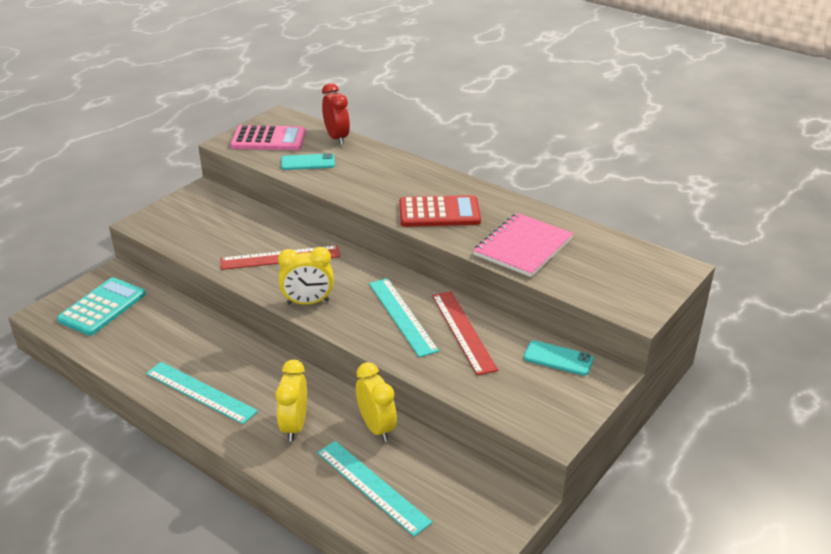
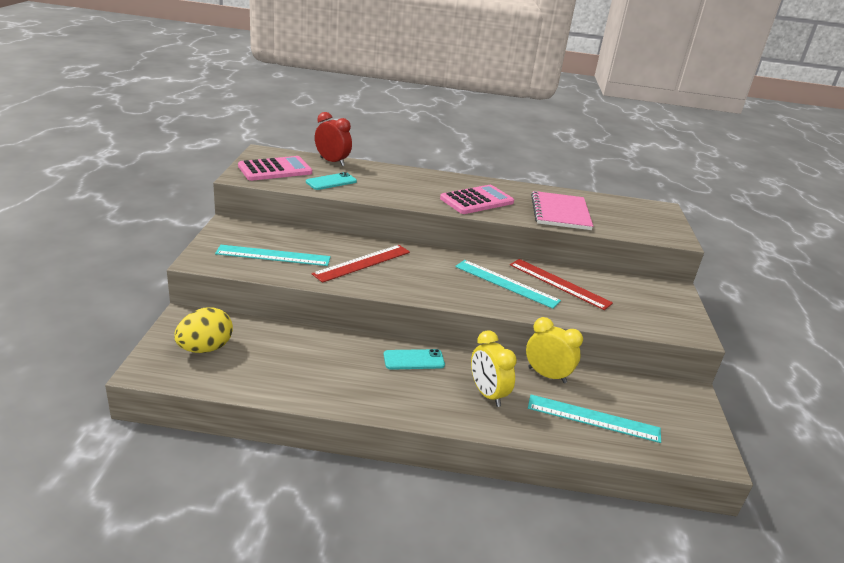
camera: 35 degrees left, 5 degrees down
turquoise calculator [57,277,146,336] -> yellow egg [174,307,233,353]
turquoise ruler [146,362,258,424] -> turquoise ruler moved to [215,245,331,266]
yellow clock [278,247,334,305] -> none
red calculator [399,195,481,227] -> pink calculator [440,185,514,214]
turquoise phone [524,340,594,376] -> turquoise phone moved to [384,349,445,370]

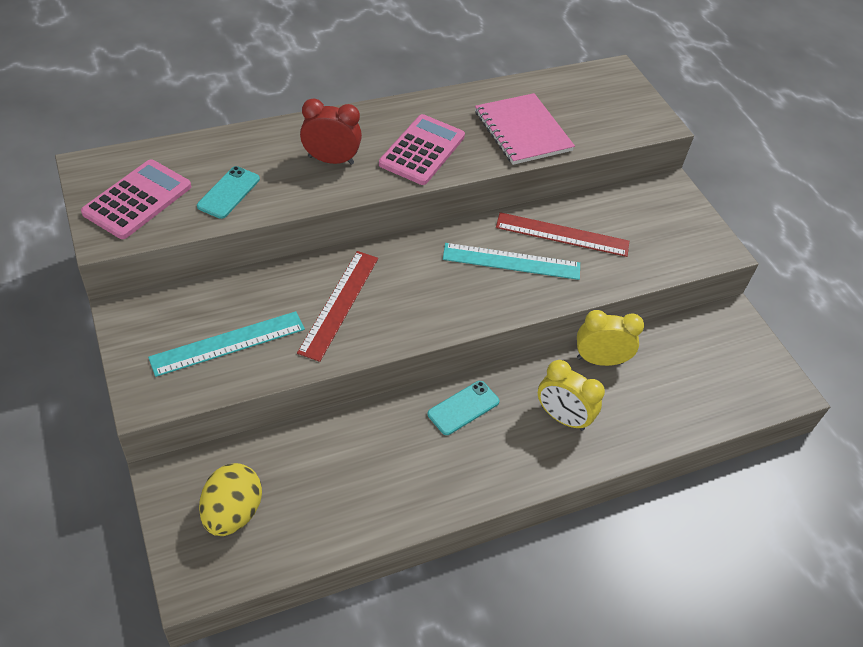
camera: 30 degrees left, 20 degrees up
red clock [315,112,352,166] -> red clock moved to [300,98,362,165]
turquoise ruler [528,395,661,443] -> none

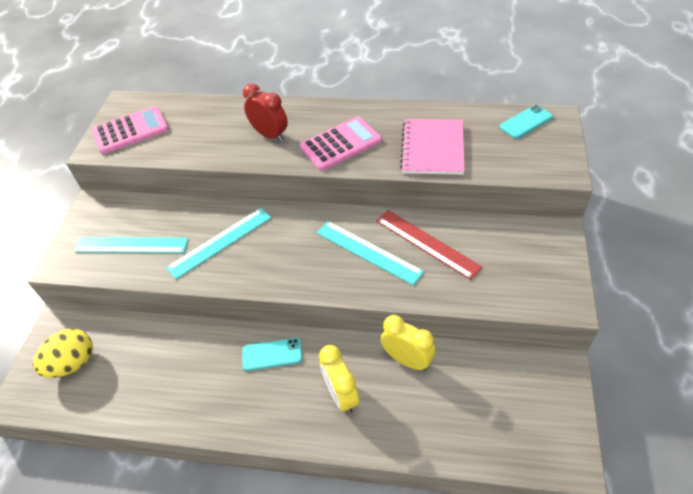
camera: 40 degrees right, 0 degrees up
turquoise phone [197,166,260,219] -> turquoise phone moved to [500,105,553,139]
red ruler [297,251,378,362] -> turquoise ruler [166,208,271,279]

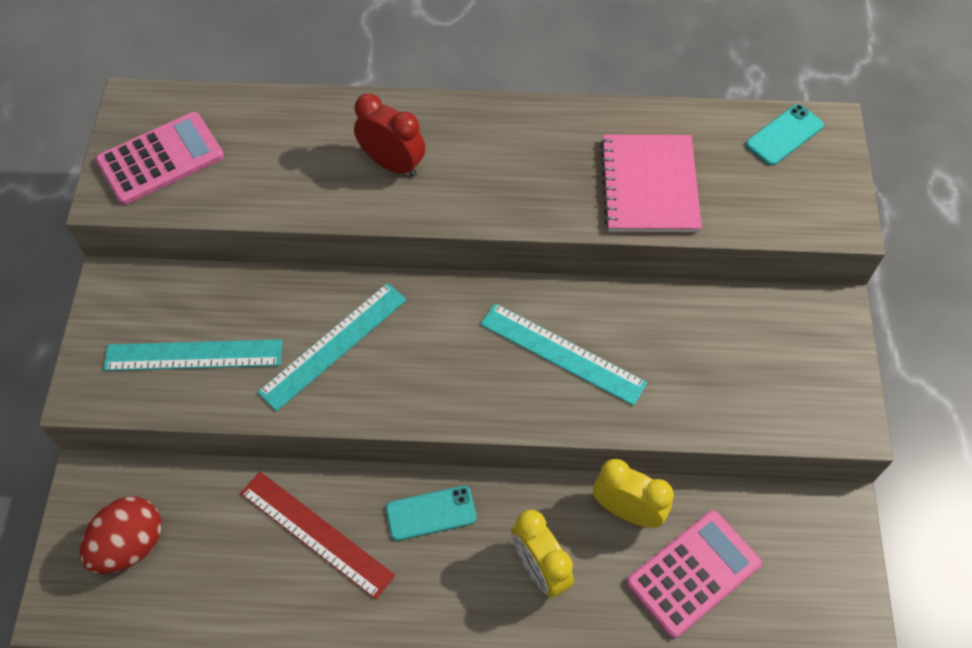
camera: 10 degrees left, 10 degrees up
yellow egg [33,328,93,378] -> red egg [80,497,161,574]
pink calculator [300,117,382,171] -> pink calculator moved to [626,510,762,638]
red ruler [376,210,482,280] -> red ruler moved to [240,472,395,599]

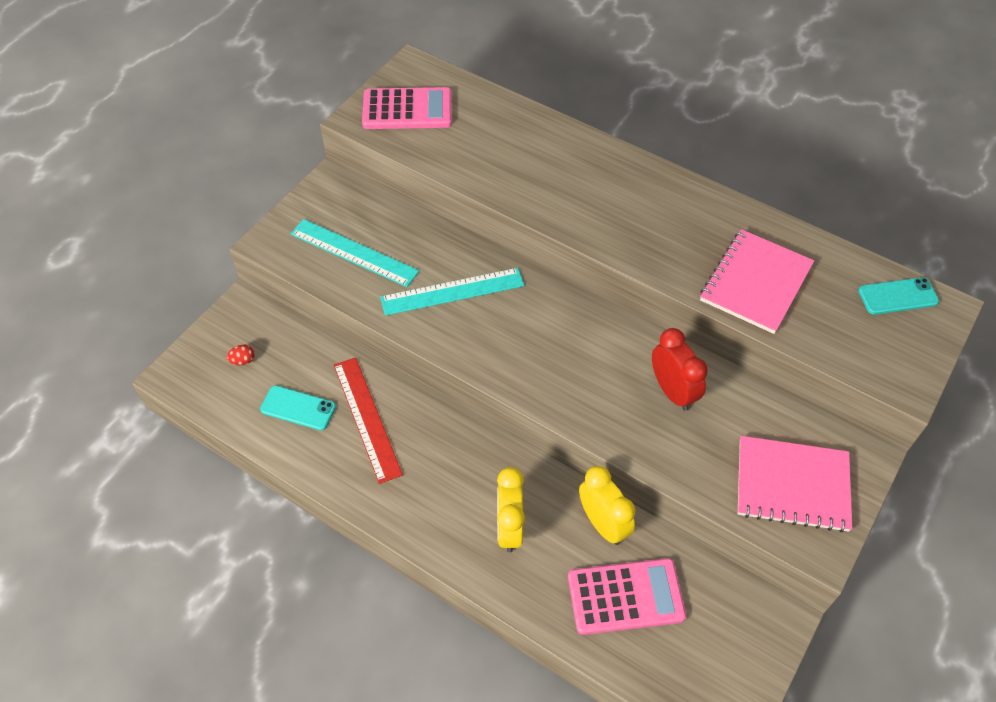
camera: 30 degrees right, 5 degrees down
red egg [80,497,161,574] -> red egg [227,345,255,365], size x0.41
red clock [354,93,425,177] -> red clock moved to [652,328,708,411]
turquoise phone [386,486,477,541] -> turquoise phone moved to [260,386,336,430]
turquoise ruler [480,303,647,406] -> none
none -> pink notebook [738,436,852,532]

